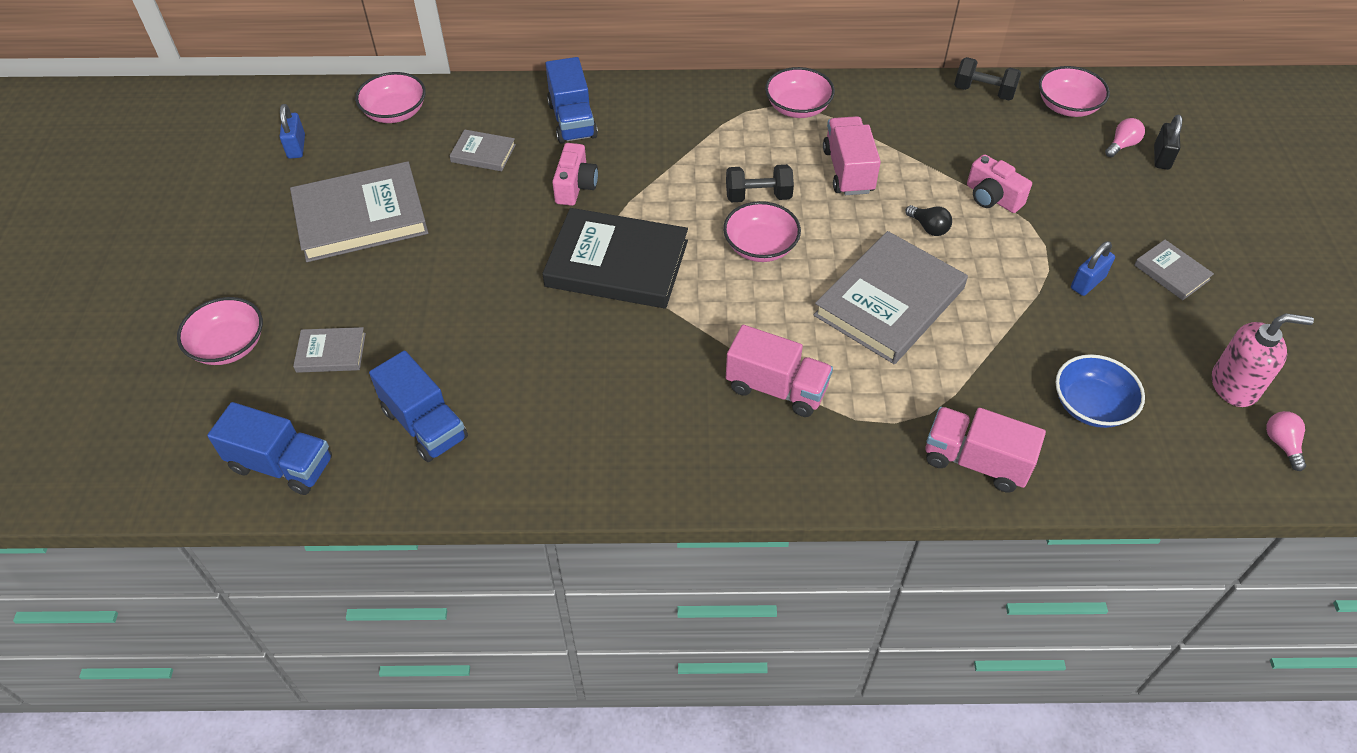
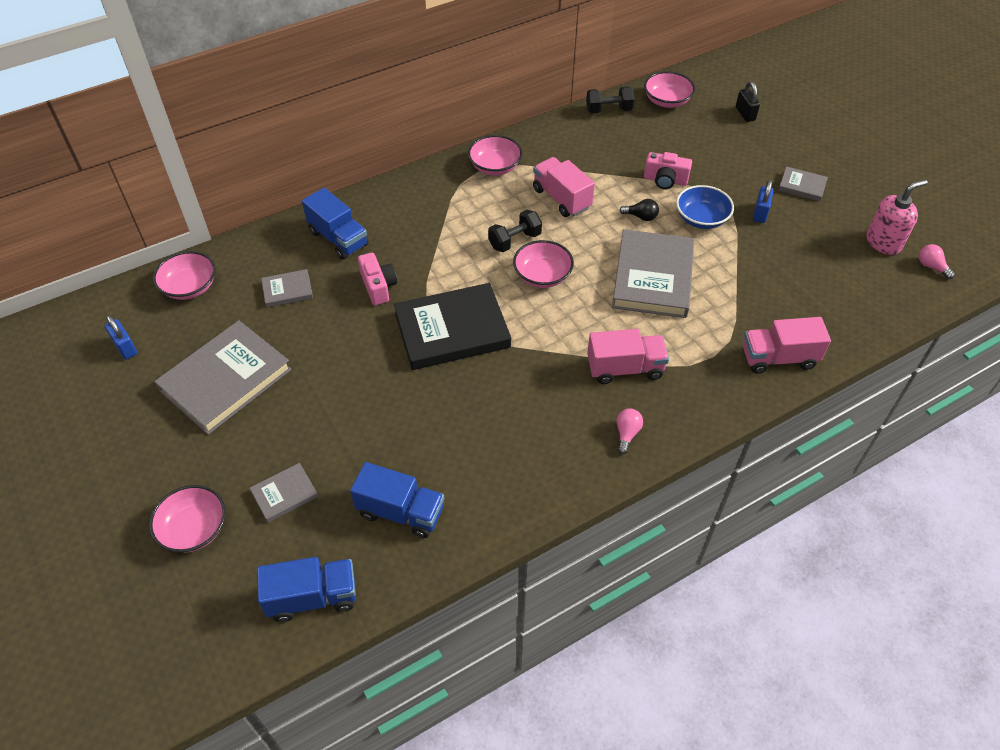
camera: 30 degrees left, 0 degrees up
blue bowl [1055,354,1145,428] -> blue bowl moved to [676,185,734,229]
pink light bulb [1105,118,1145,157] -> pink light bulb moved to [617,409,643,454]

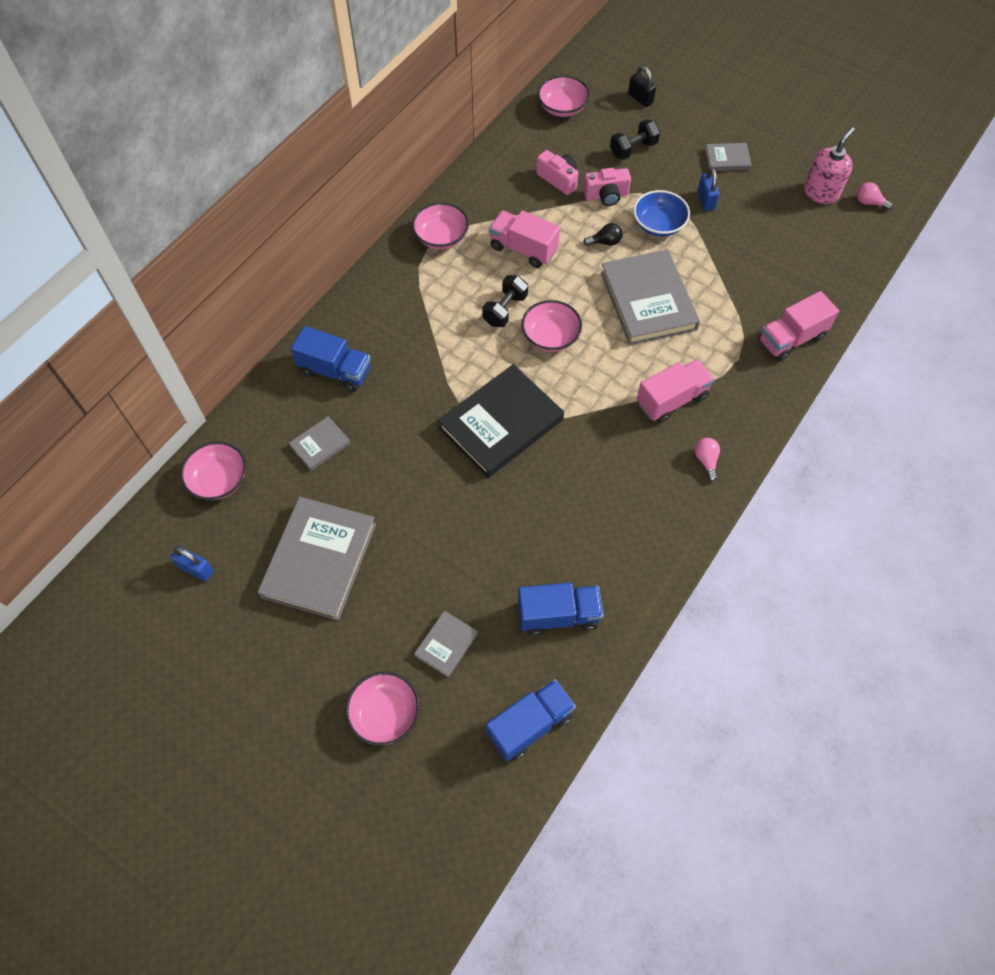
camera: 25 degrees left, 10 degrees up
pink camera [358,252,397,305] -> pink camera moved to [536,150,578,195]
black dumbbell [586,87,635,114] -> black dumbbell moved to [610,119,660,160]

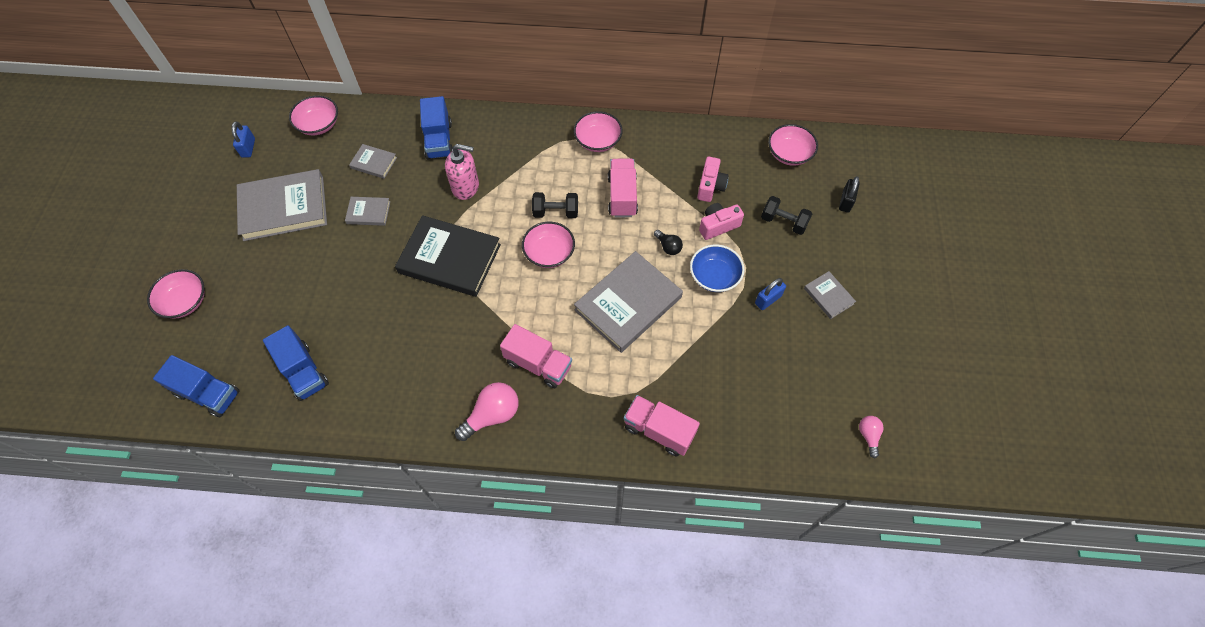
camera: 60 degrees right, 0 degrees up
grey book [414,611,478,678] -> grey book moved to [345,197,390,226]
pink camera [583,168,631,206] -> pink camera turned 105 degrees clockwise [699,203,744,240]
pink light bulb [695,438,720,482] -> pink light bulb [455,382,519,441], size x1.78
pink soap dispenser [804,127,855,204] -> pink soap dispenser moved to [445,144,479,200]

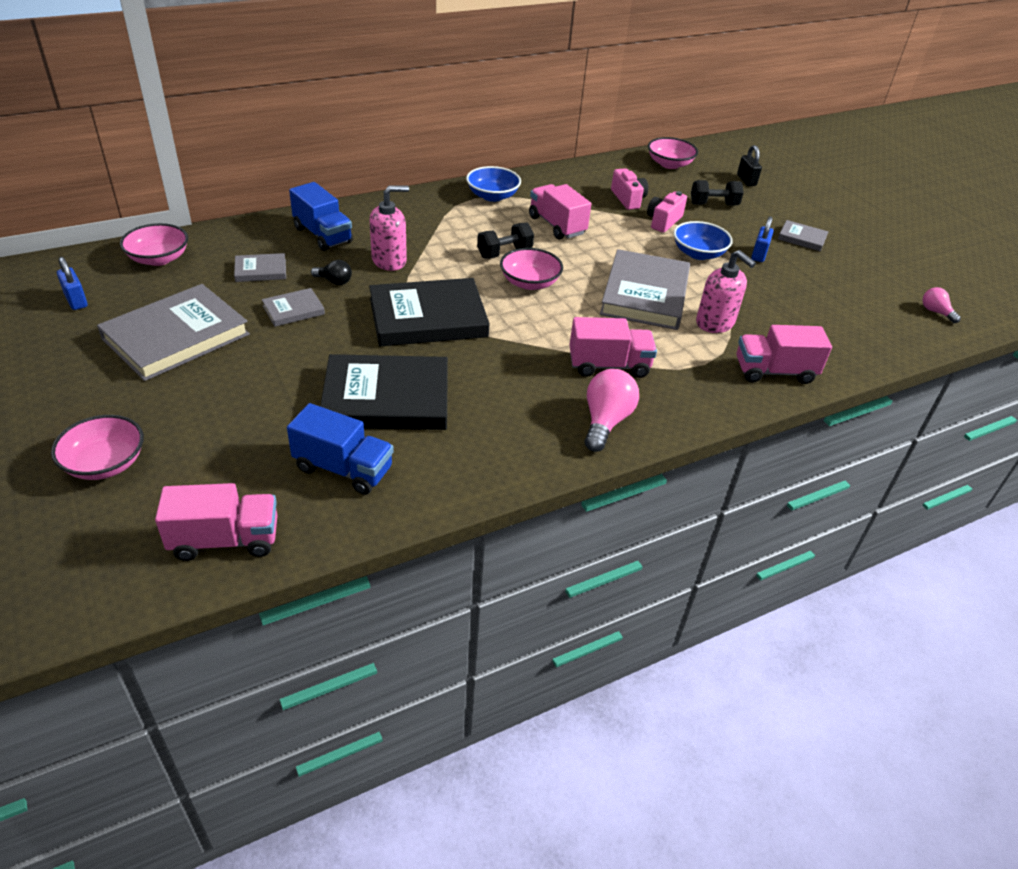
camera: 35 degrees left, 20 degrees down
blue truck [153,355,240,417] -> pink truck [155,483,277,561]
pink bowl [574,111,623,152] -> blue bowl [466,166,521,202]
black light bulb [654,230,683,255] -> black light bulb moved to [311,260,352,285]
none -> black book [320,354,448,430]
none -> pink soap dispenser [696,250,756,333]

